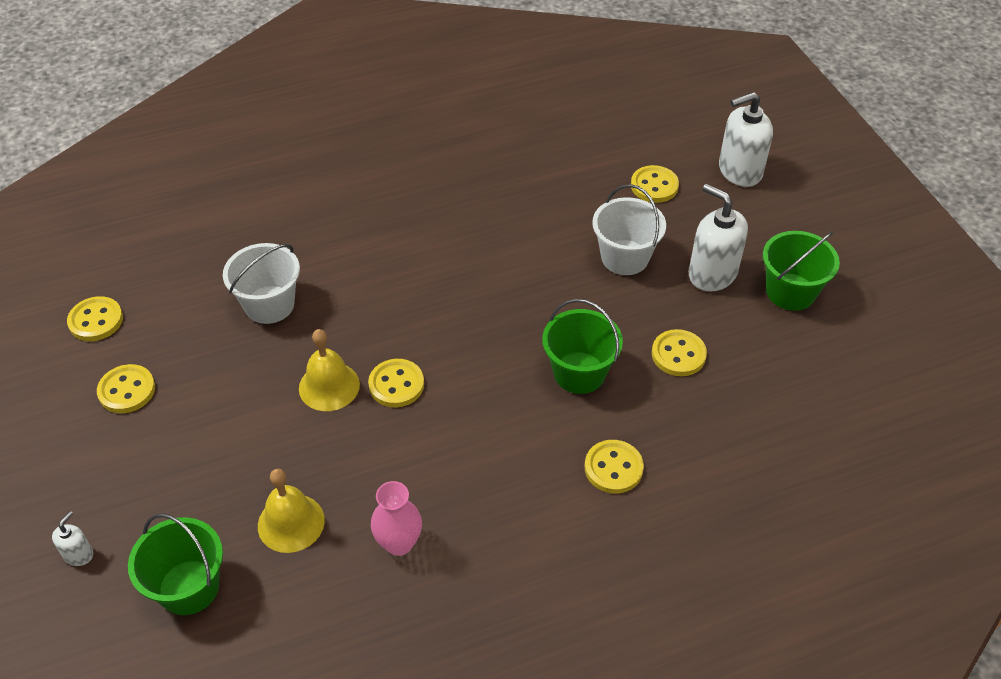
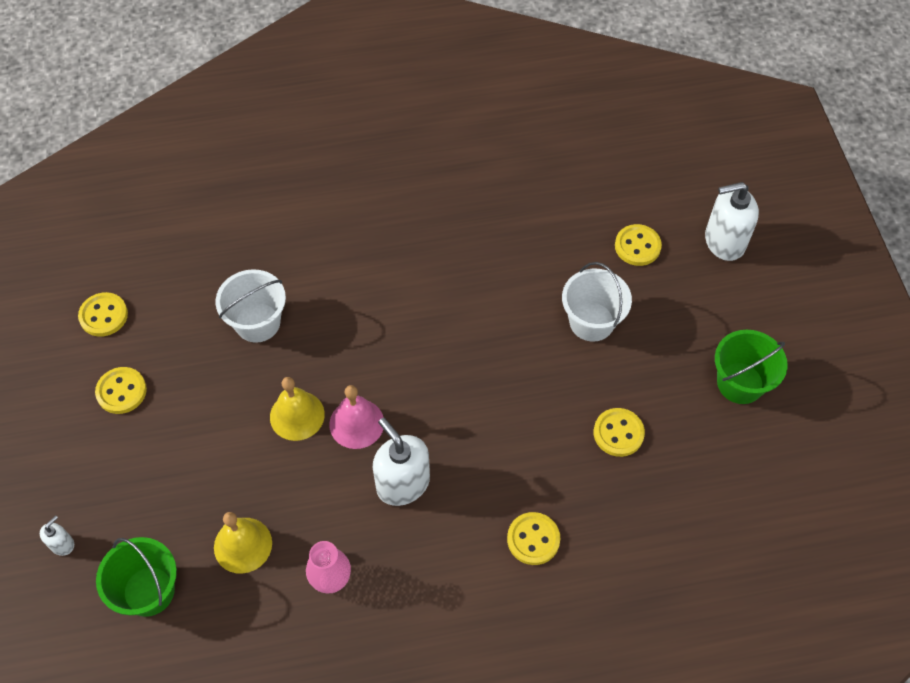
camera: 10 degrees right, 10 degrees up
yellow button [368,359,424,407] -> pink bell [329,385,384,449]
green bucket [542,299,623,394] -> none
white soap dispenser [689,184,748,291] -> white soap dispenser moved to [373,418,430,506]

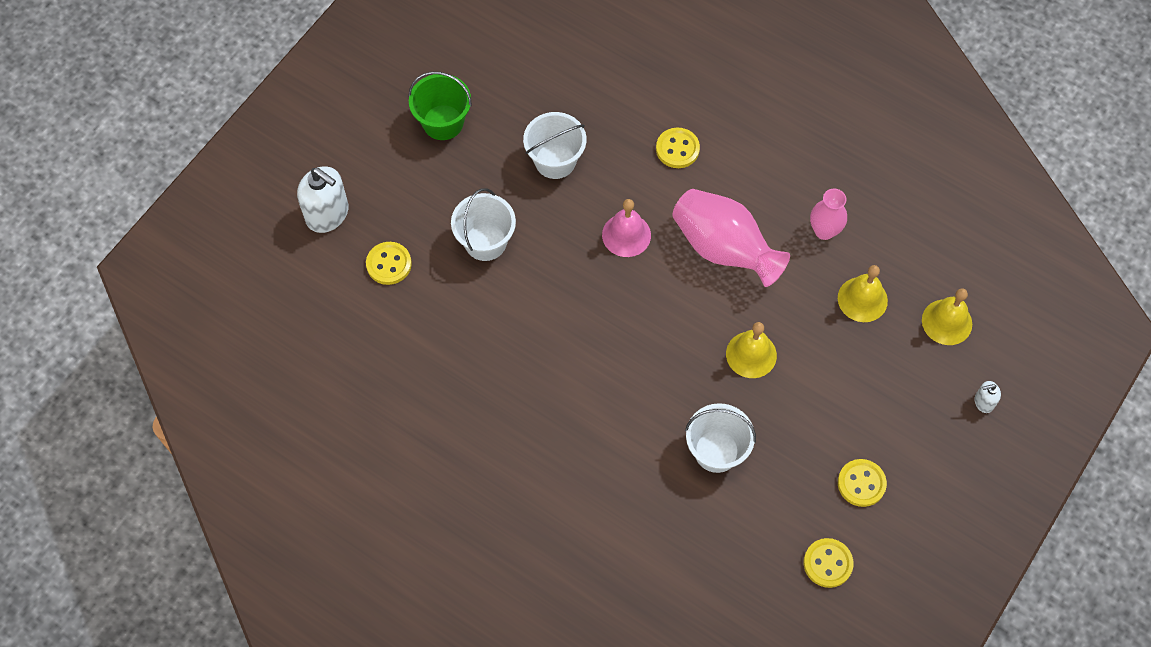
camera: 135 degrees left, 5 degrees up
green bucket [96,537,177,617] -> yellow bell [922,288,972,345]
pink bell [329,385,384,449] -> pink bell moved to [602,199,651,257]
white soap dispenser [373,418,430,506] -> pink vase [672,189,790,287]
yellow button [594,408,645,457] -> white bucket [523,112,586,179]

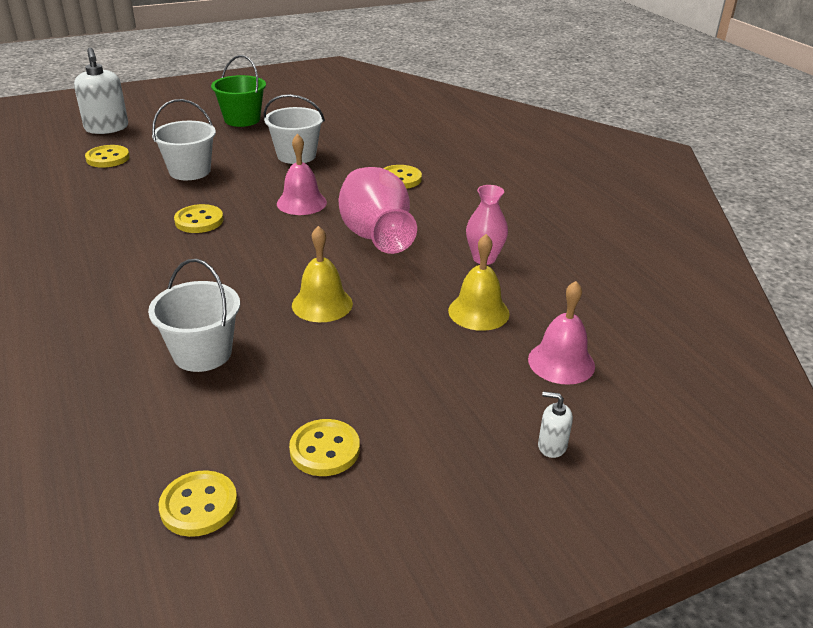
camera: 30 degrees right, 30 degrees down
yellow bell [922,288,972,345] -> pink bell [528,281,595,385]
none -> yellow button [174,204,224,233]

